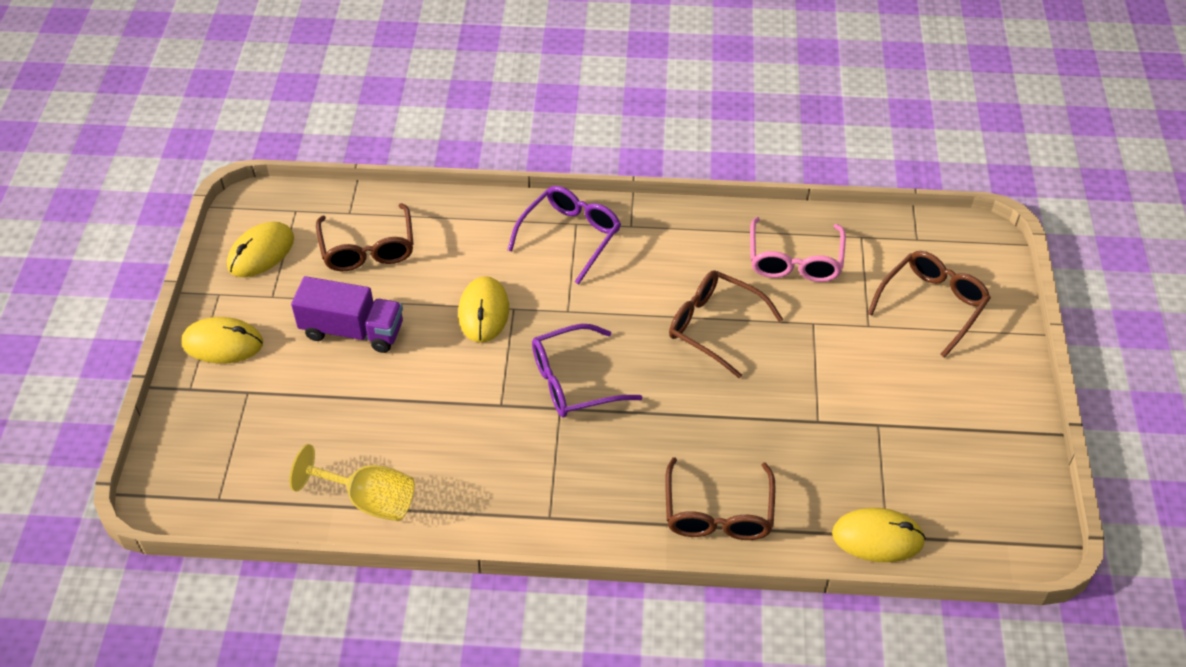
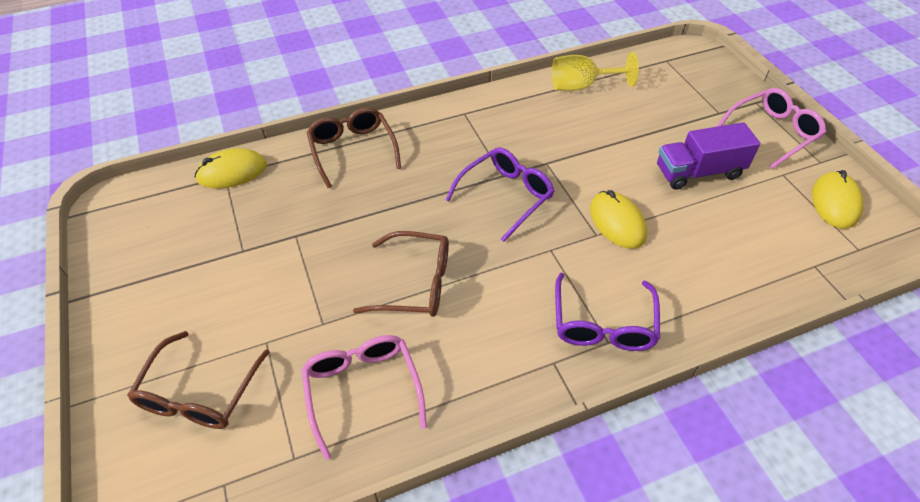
camera: 155 degrees right, 0 degrees up
yellow mouse [181,317,263,363] -> pink glasses [716,88,826,169]
brown glasses [316,203,414,271] -> none

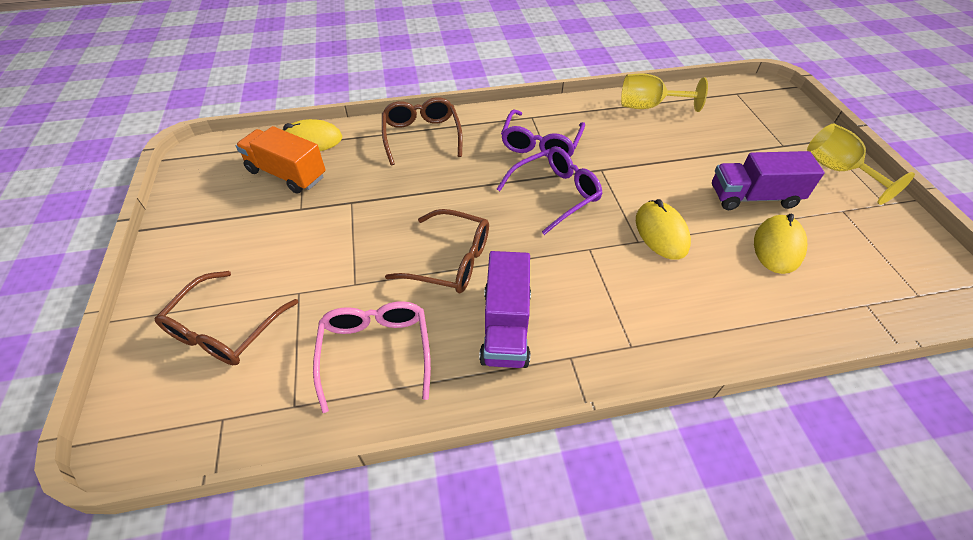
camera: 10 degrees right, 0 degrees up
purple glasses [555,273,660,351] -> purple glasses moved to [501,109,585,157]
pink glasses [716,88,826,169] -> yellow goblet [807,123,915,205]
yellow mouse [812,170,864,229] -> yellow mouse moved to [754,214,807,274]
none -> orange truck [236,126,326,194]
none -> purple truck [479,251,531,368]

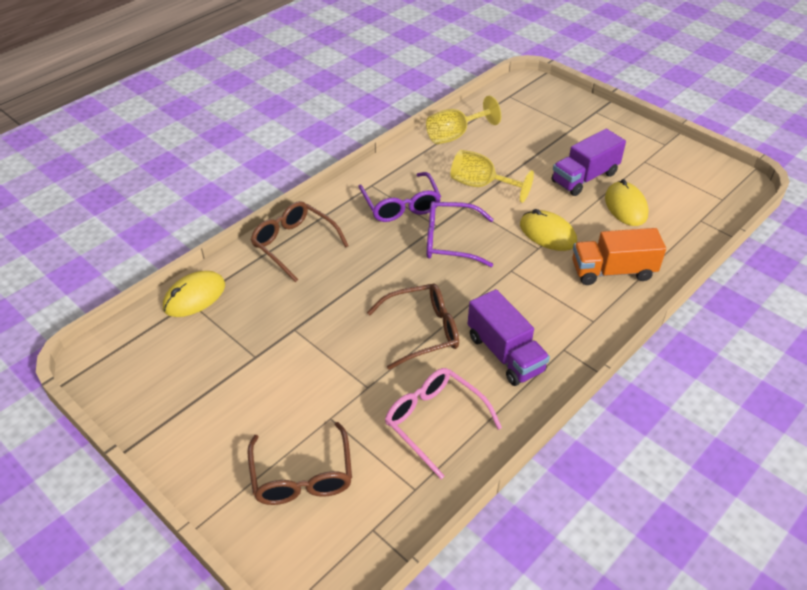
camera: 35 degrees left, 5 degrees down
orange truck [236,126,326,194] -> orange truck moved to [572,228,666,285]
purple glasses [497,146,603,235] -> purple glasses turned 105 degrees counterclockwise [427,201,494,267]
yellow goblet [807,123,915,205] -> yellow goblet moved to [451,150,534,203]

